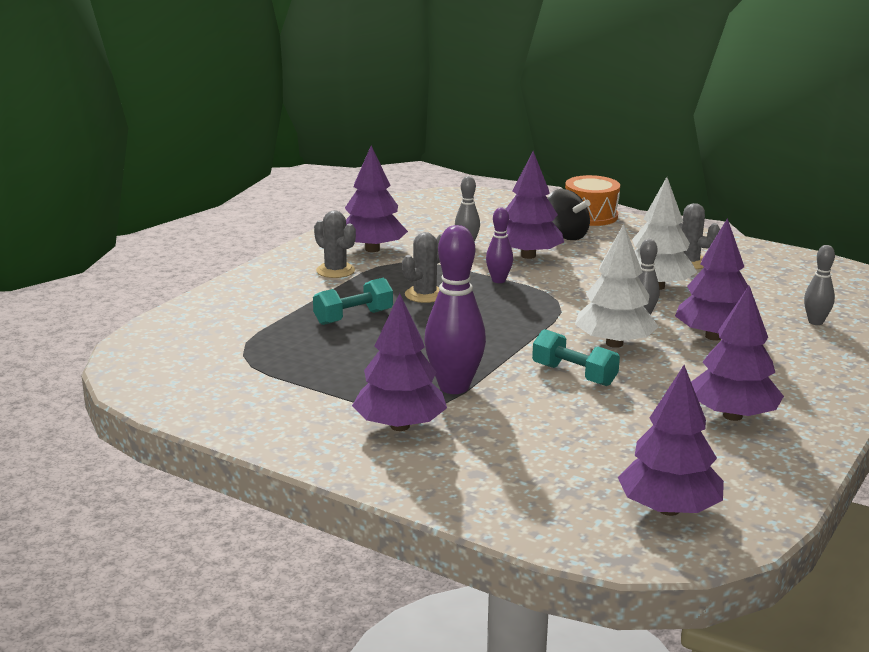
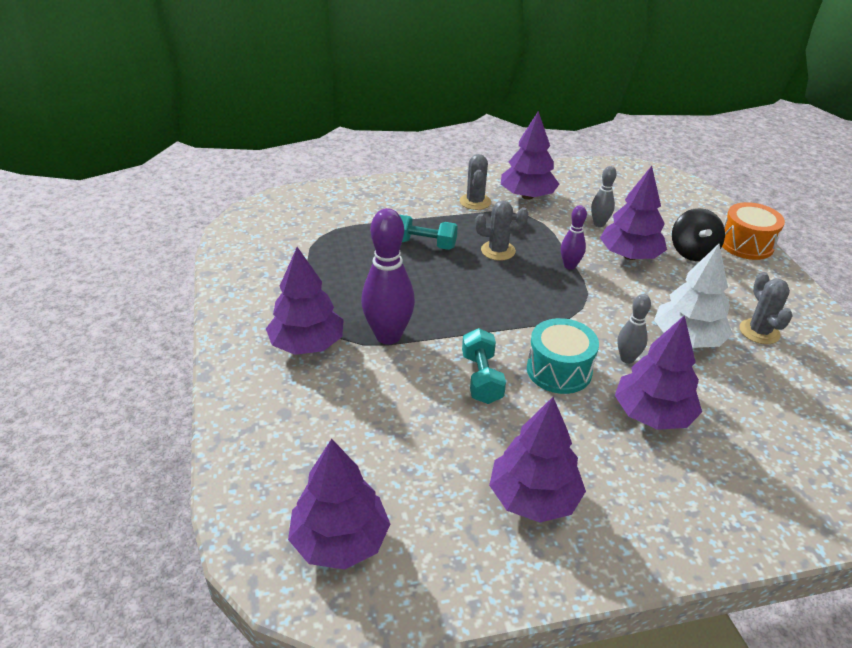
camera: 45 degrees right, 15 degrees up
white tree [575,224,659,348] -> turquoise drum [527,318,599,394]
grey bowling pin [804,245,835,325] -> none

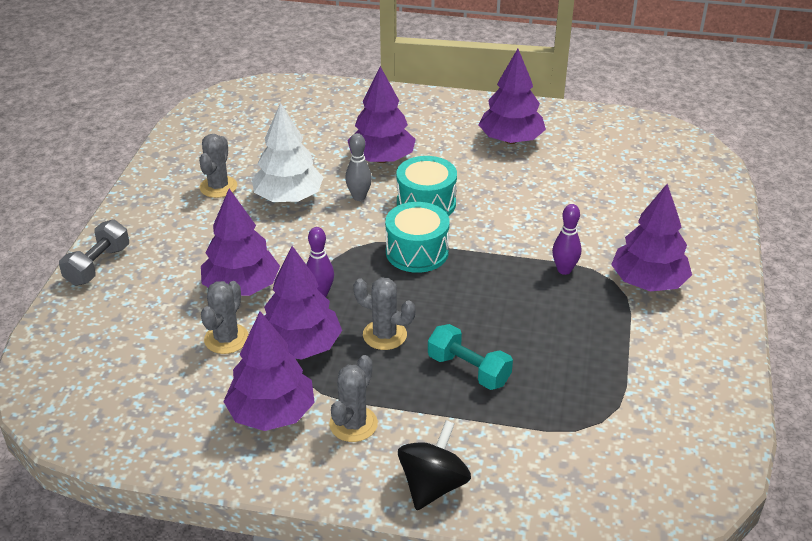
camera: 155 degrees left, 0 degrees up
purple tree [288,439,390,570] -> purple tree moved to [264,246,342,360]
purple bowling pin [361,208,415,345] -> purple bowling pin [552,204,581,275], size x0.54
turquoise dumbbell [462,328,506,404] -> none
grey bowling pin [591,166,617,227] -> grey cactus [201,281,249,354]
black spinning top [672,208,725,261] -> black spinning top moved to [398,420,471,510]
orange drum [722,202,785,260] -> grey dumbbell [59,219,129,286]
none -> turquoise drum [385,202,450,273]

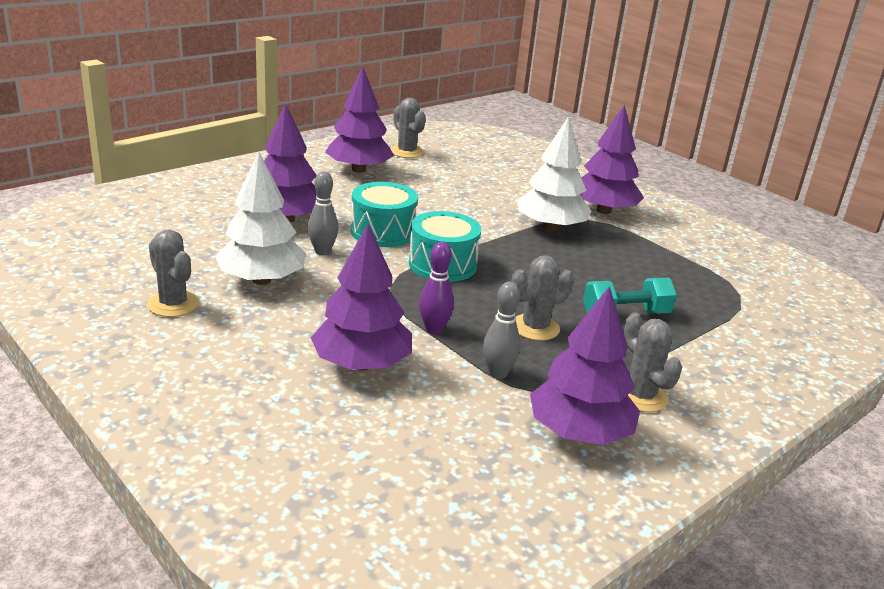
camera: 55 degrees left, 10 degrees down
grey dumbbell [59,219,129,286] -> none
grey cactus [201,281,249,354] -> grey cactus moved to [390,98,426,158]
purple tree [264,246,342,360] -> grey bowling pin [483,282,521,379]
black spinning top [398,420,471,510] -> none
purple bowling pin [552,204,581,275] -> white tree [517,116,591,231]

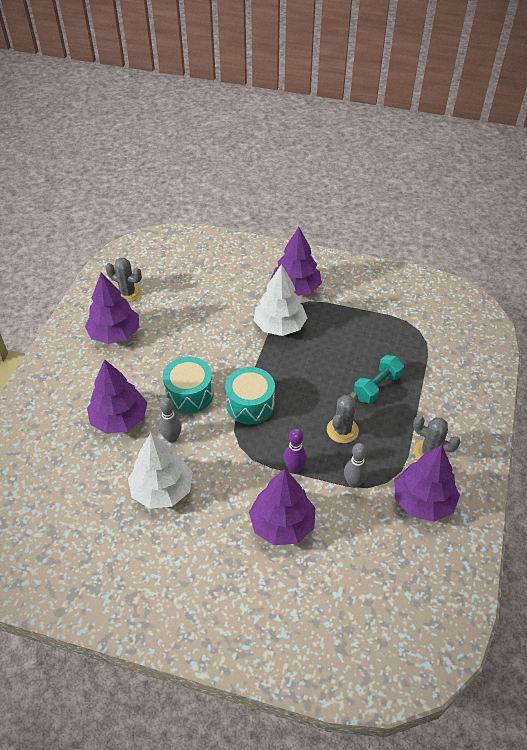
camera: 30 degrees left, 20 degrees up
grey cactus [147,229,199,317] -> none

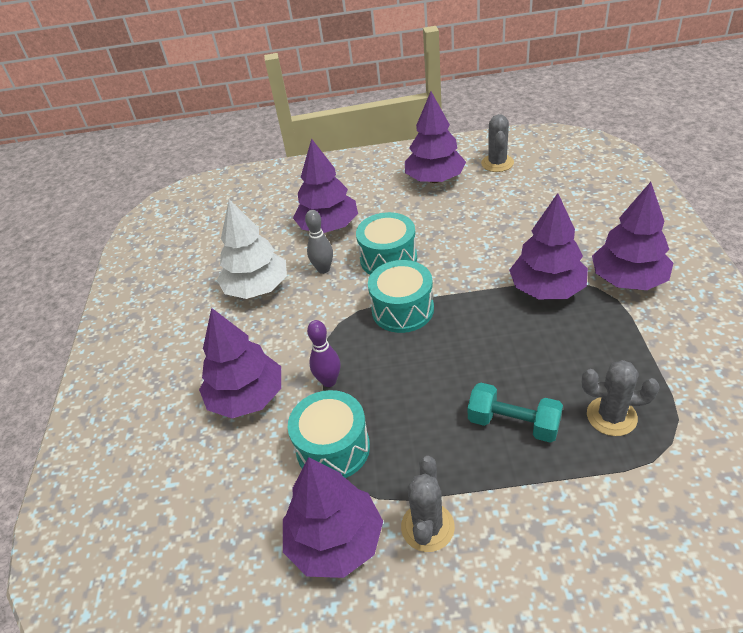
camera: 75 degrees right, 5 degrees down
white tree [253,264,307,336] -> purple tree [509,193,588,300]
grey cactus [327,392,359,443] -> grey cactus moved to [582,360,660,436]
grey bowling pin [344,443,368,488] -> turquoise drum [288,390,370,478]

